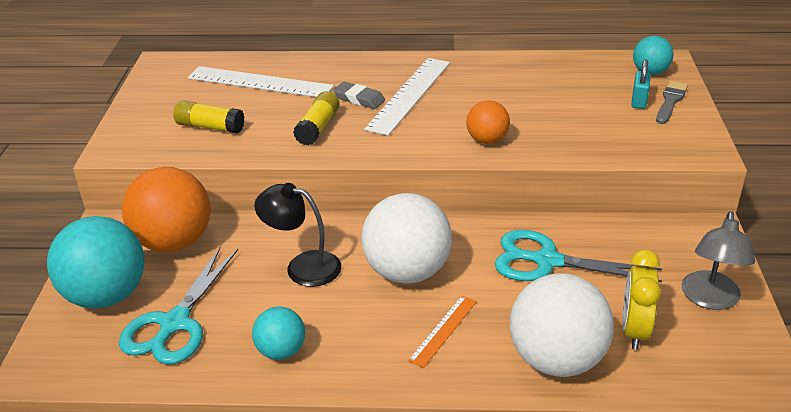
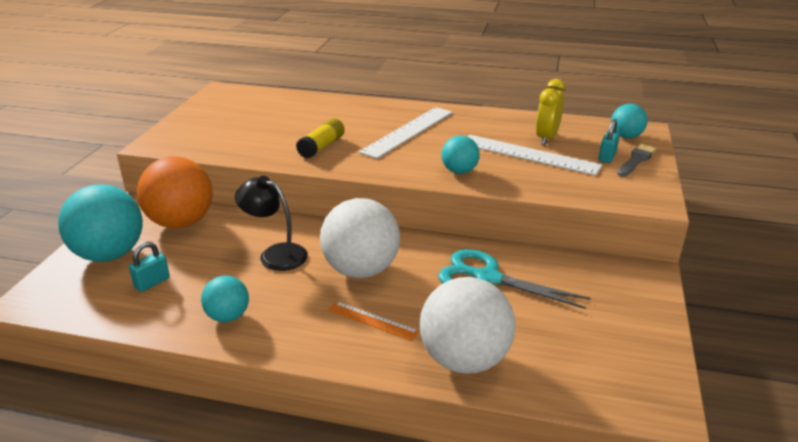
camera: 10 degrees right, 5 degrees down
turquoise scissors [119,247,238,365] -> turquoise padlock [129,241,170,292]
yellow glue stick [173,100,244,134] -> none
white ruler [188,66,334,97] -> white ruler moved to [467,135,603,176]
grey eraser [333,82,385,109] -> none
orange ruler [408,296,477,368] -> orange ruler turned 75 degrees clockwise [328,301,419,341]
orange ball [466,100,510,144] -> turquoise ball [441,136,480,174]
yellow clock [622,249,661,350] -> yellow clock moved to [536,79,566,145]
grey lamp [681,211,755,310] -> none

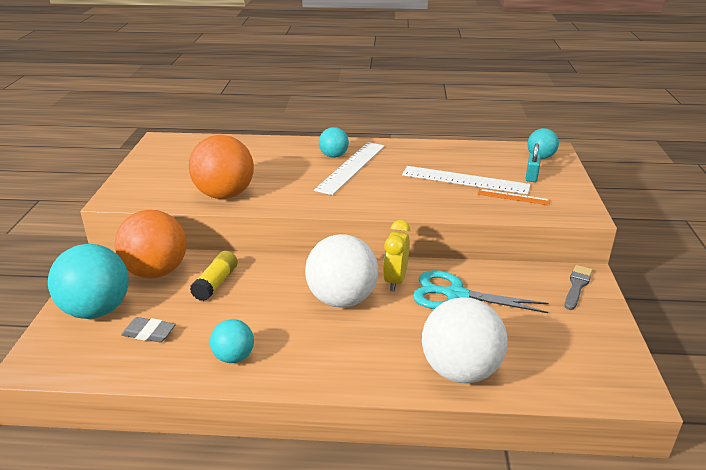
camera: 10 degrees left, 0 degrees up
turquoise padlock [129,241,170,292] -> grey eraser [121,317,176,342]
black lamp [235,176,308,271] -> none
yellow glue stick [296,118,345,159] -> yellow glue stick moved to [190,251,238,301]
orange ruler [328,301,419,341] -> orange ruler moved to [478,189,550,206]
turquoise ball [441,136,480,174] -> turquoise ball moved to [319,127,349,158]
yellow clock [536,79,566,145] -> yellow clock moved to [383,220,410,291]
grey brush [617,144,657,177] -> grey brush moved to [565,265,592,310]
none -> orange ball [189,135,254,199]

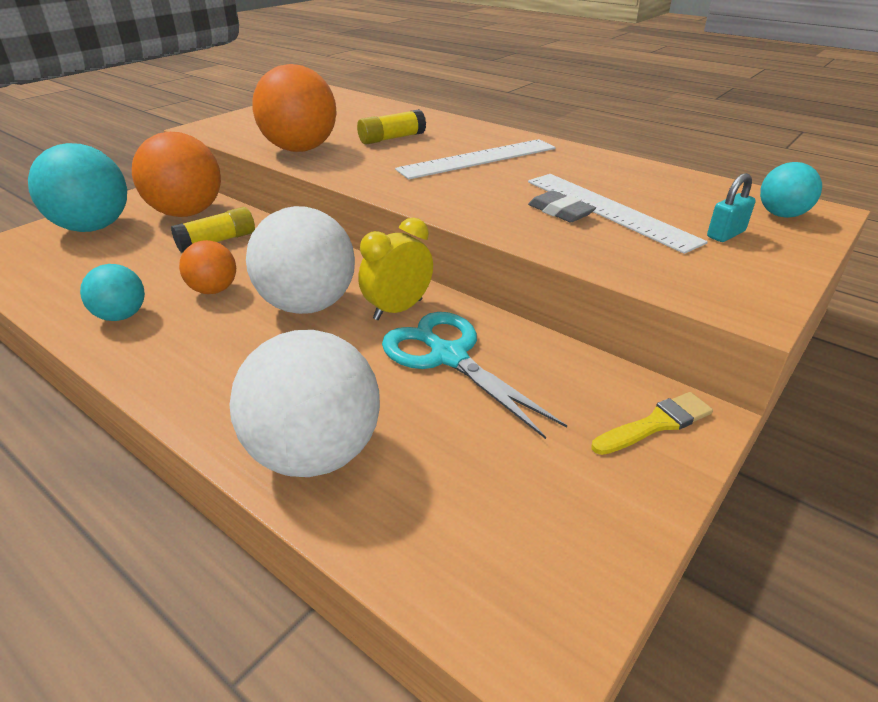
camera: 35 degrees right, 5 degrees up
grey eraser [121,317,176,342] -> grey eraser moved to [528,190,596,222]
turquoise ball [319,127,349,158] -> none
orange ruler [478,189,550,206] -> none
grey brush [565,265,592,310] -> yellow brush [592,392,713,455]
none -> orange ball [179,240,236,294]
none -> yellow glue stick [357,109,426,145]

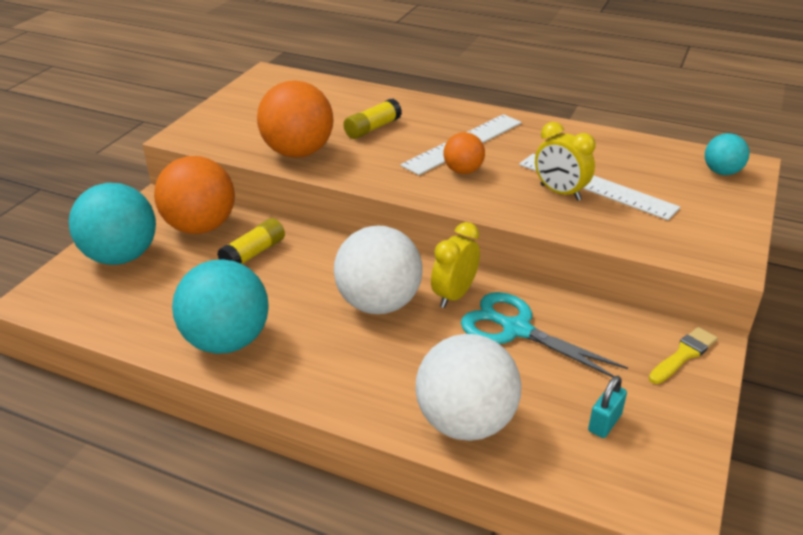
camera: 15 degrees left, 0 degrees up
turquoise ball [80,264,145,321] -> turquoise ball [172,259,269,354], size x1.87
orange ball [179,240,236,294] -> orange ball moved to [443,132,485,174]
grey eraser [528,190,596,222] -> yellow clock [535,122,596,201]
turquoise padlock [707,173,756,242] -> turquoise padlock moved to [588,376,627,438]

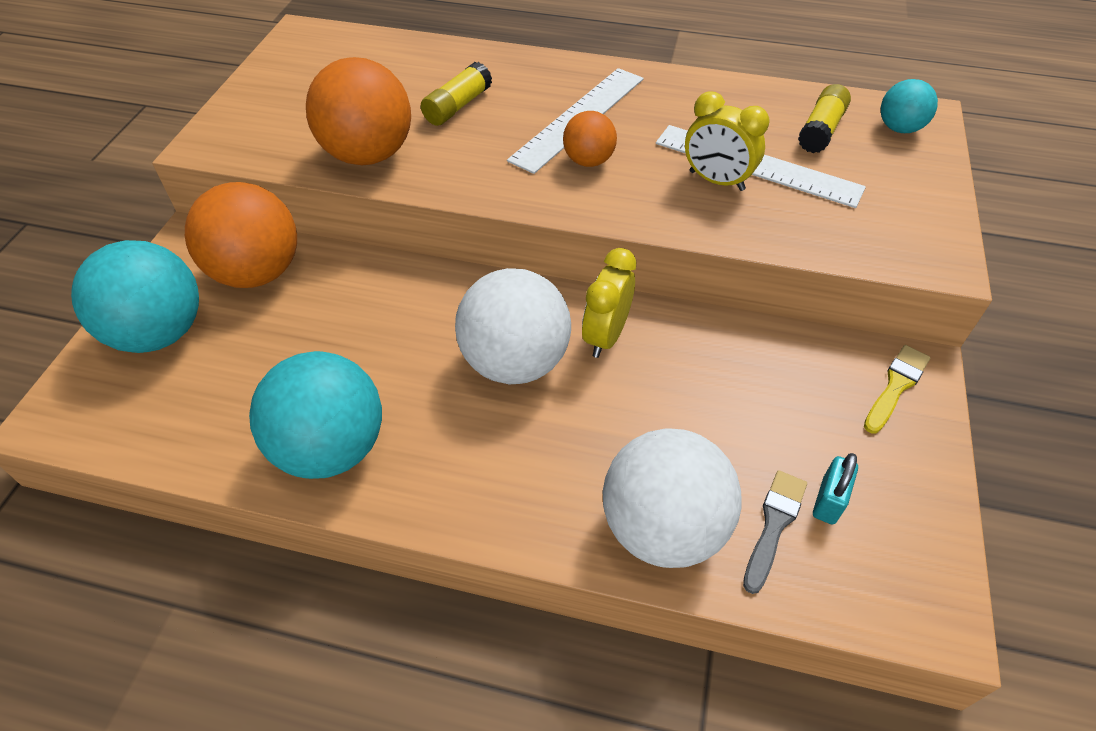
camera: 10 degrees left, 15 degrees up
yellow glue stick [217,218,285,264] -> yellow glue stick moved to [798,84,851,153]
turquoise scissors [461,292,628,378] -> none
none -> grey brush [743,470,807,594]

